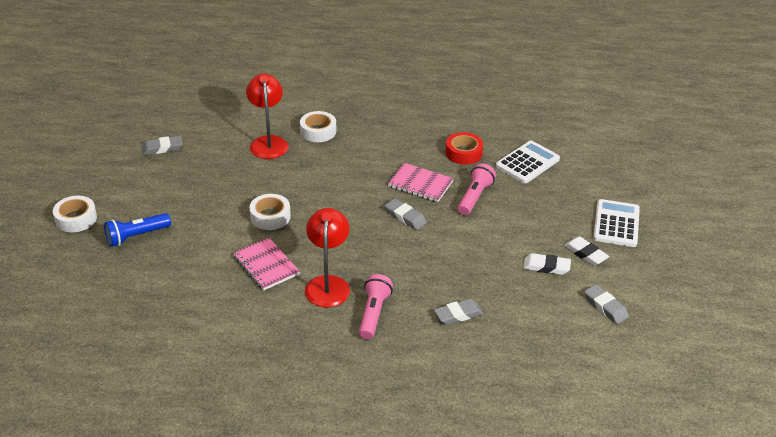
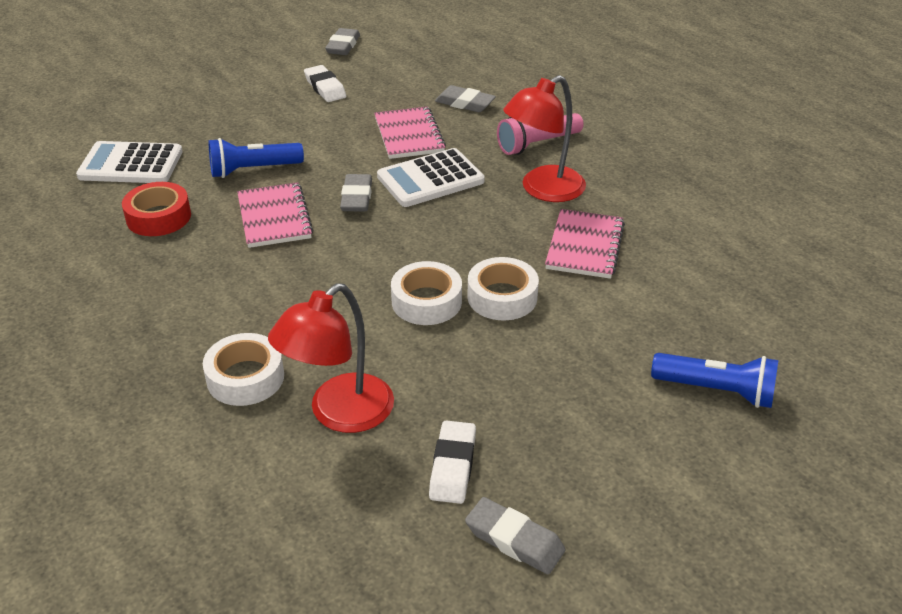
camera: 130 degrees left, 0 degrees up
white tape [53,196,97,232] -> white tape moved to [391,261,462,325]
pink flashlight [458,163,496,215] -> blue flashlight [209,138,304,178]
white eraser [564,236,609,266] -> white eraser moved to [429,421,476,504]
white calculator [593,199,640,247] -> white calculator moved to [377,148,485,207]
none -> pink notebook [374,106,446,159]

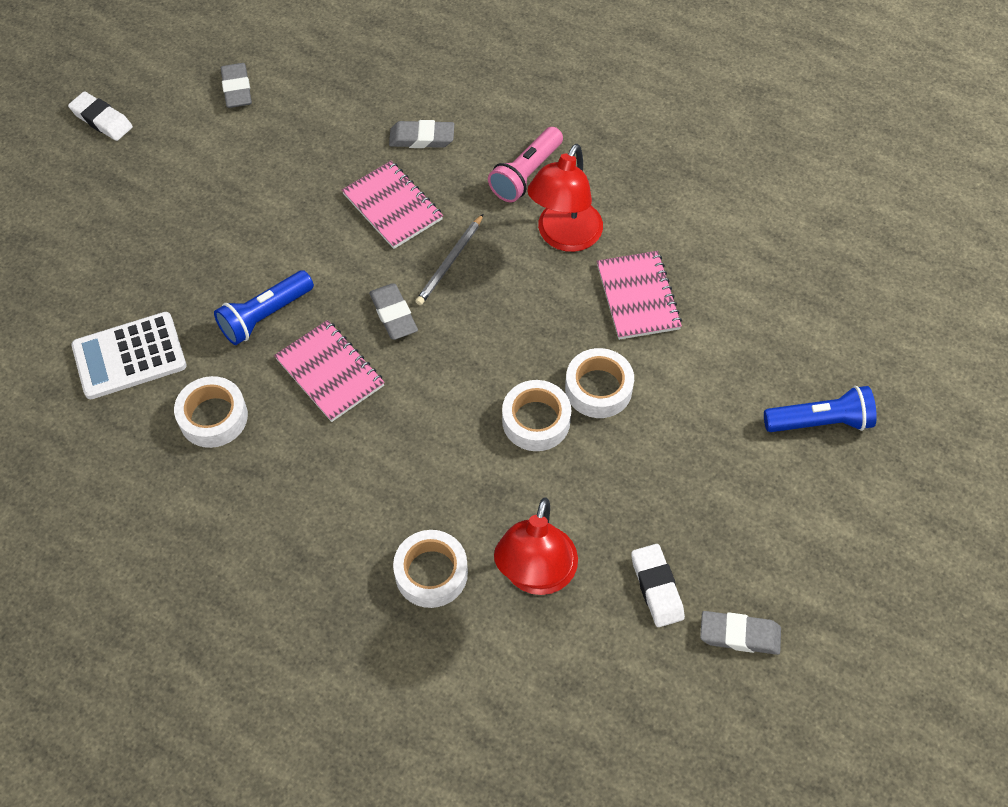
camera: 25 degrees left, 20 degrees up
red tape [122,182,191,236] -> white tape [174,376,248,448]
white eraser [304,65,346,102] -> white eraser moved to [68,91,133,141]
white calculator [377,148,485,207] -> grey pencil [415,214,483,305]

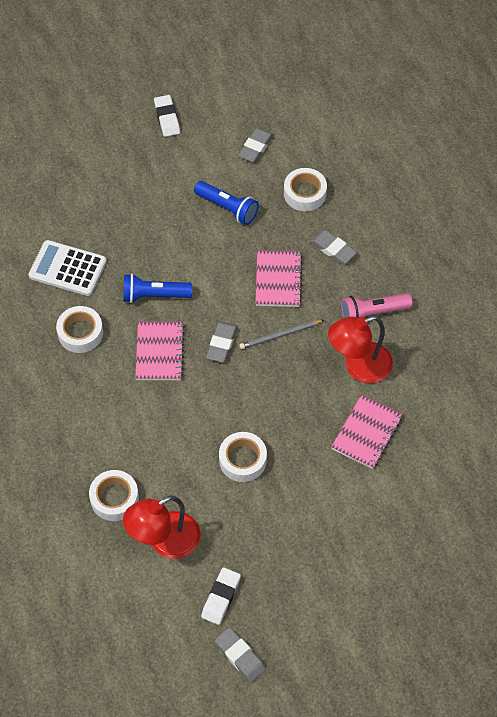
camera: 40 degrees right, 0 degrees up
white tape [565,348,634,418] -> white tape moved to [284,168,327,211]
blue flashlight [764,386,877,432] -> blue flashlight moved to [194,181,259,225]

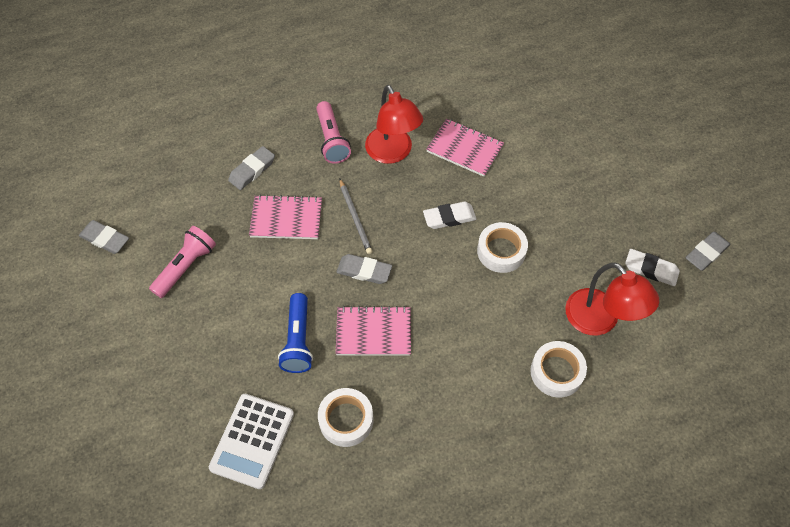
camera: 90 degrees left, 0 degrees up
white eraser [154,95,180,137] -> white eraser moved to [423,202,477,229]
blue flashlight [194,181,259,225] -> pink flashlight [149,226,216,298]
white tape [284,168,327,211] -> none

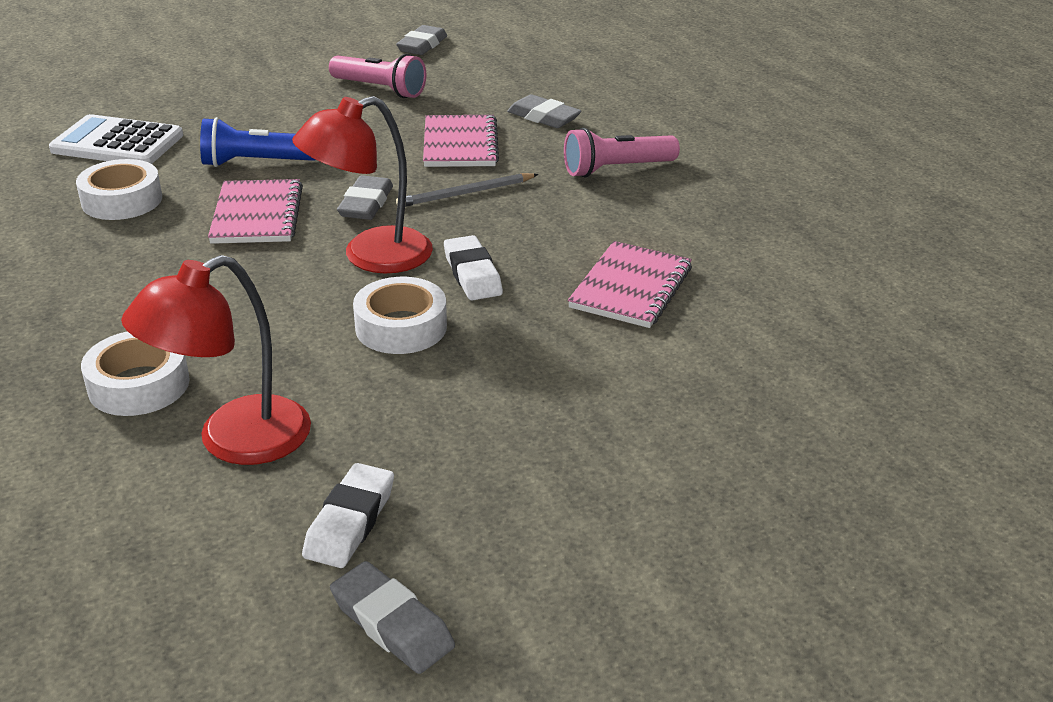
camera: 85 degrees right, 25 degrees down
red lamp [365,85,423,164] -> red lamp moved to [292,96,433,273]

